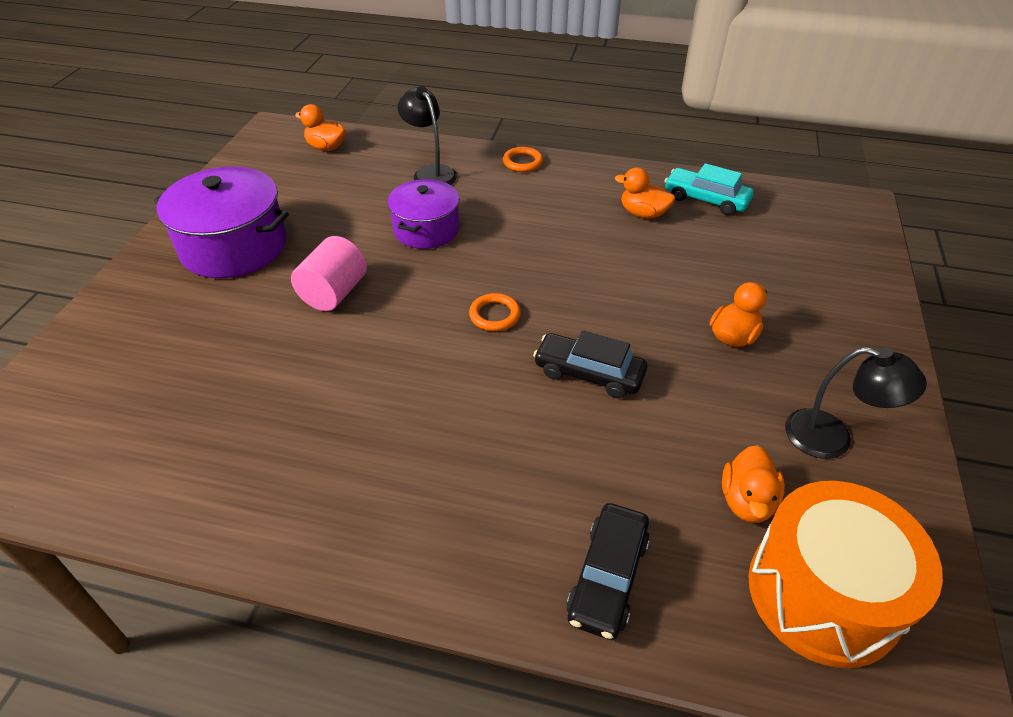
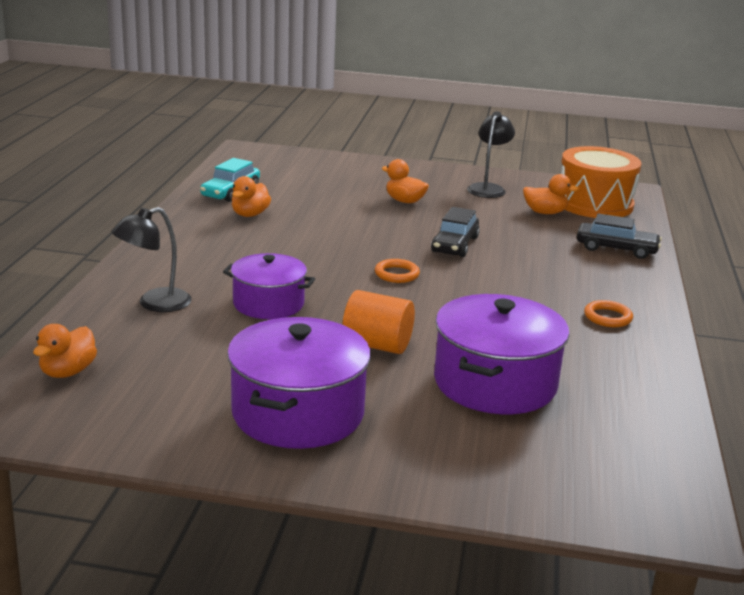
camera: 95 degrees left, 20 degrees down
pink cylinder [291,236,367,311] -> orange cylinder [342,290,415,354]
orange ring [503,147,543,172] -> orange ring moved to [584,300,633,327]
none -> purple pot [434,294,570,414]

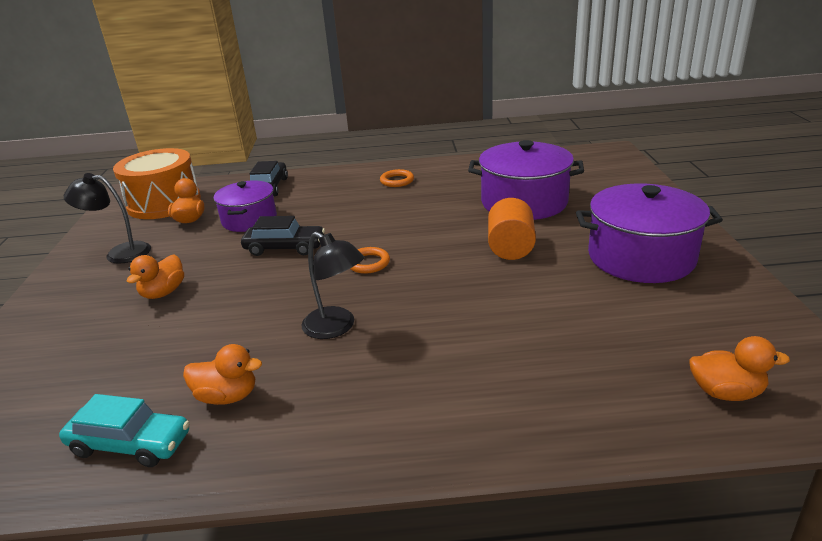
camera: 100 degrees left, 5 degrees up
black lamp [111,207,192,312] -> black lamp moved to [301,231,364,339]
purple pot [223,253,315,319] -> purple pot moved to [214,181,277,232]

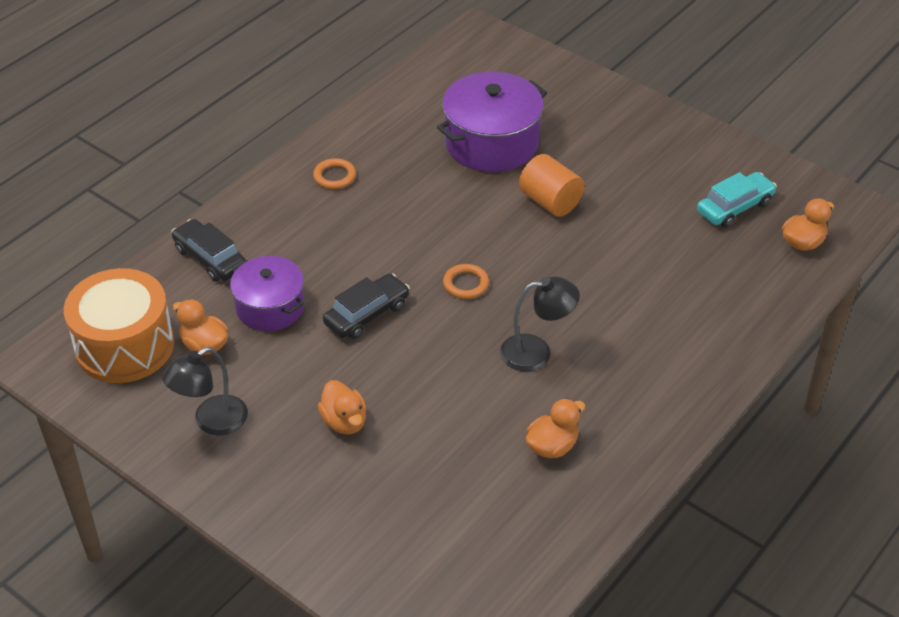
camera: 50 degrees left, 15 degrees up
turquoise car [59,394,190,467] -> turquoise car moved to [697,172,777,227]
purple pot [576,184,723,283] -> none

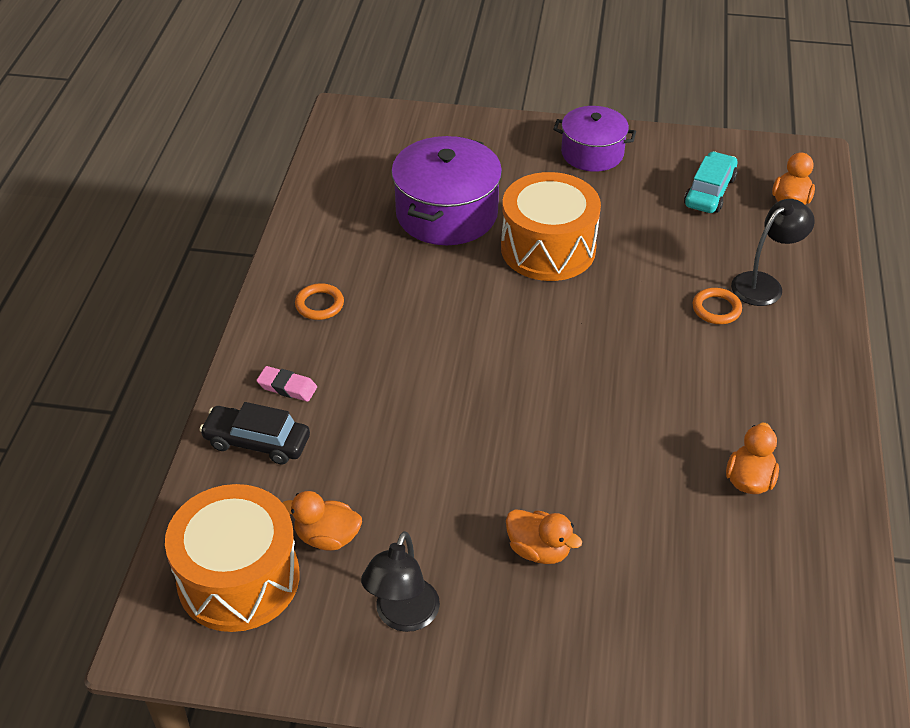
camera: 30 degrees left, 0 degrees up
purple pot [230,256,304,331] -> purple pot moved to [553,106,636,172]
black car [323,273,410,339] -> none
orange ring [443,264,489,299] -> orange ring moved to [693,288,742,324]
black lamp [500,276,580,372] -> black lamp moved to [731,199,815,306]
orange cylinder [519,154,585,217] -> orange drum [501,172,601,281]
none -> pink eraser [256,366,317,402]

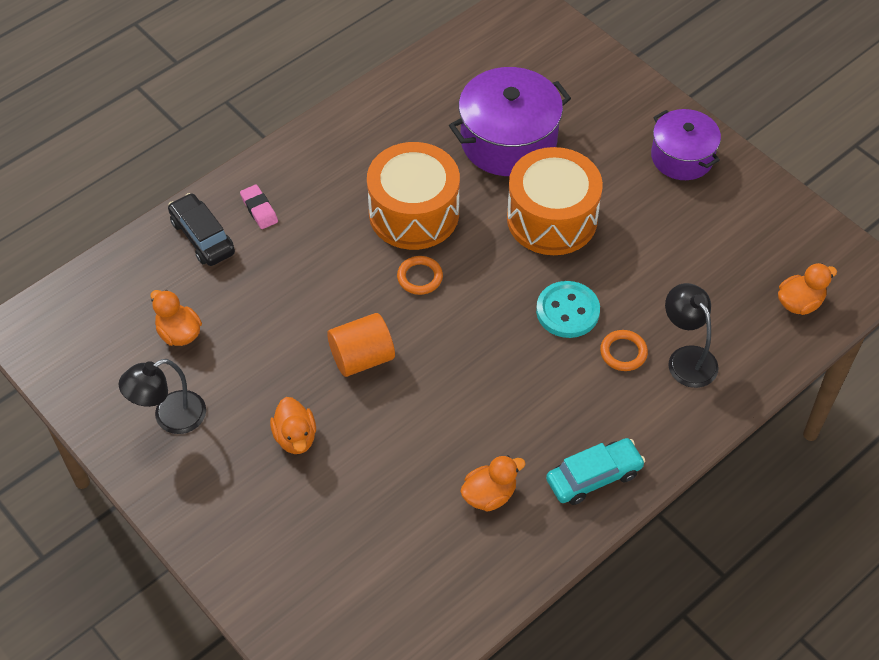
camera: 40 degrees right, 10 degrees up
orange drum [165,484,300,632] -> orange drum moved to [367,142,460,250]
orange ring [295,283,344,320] -> orange ring moved to [397,256,443,295]
turquoise car [684,151,738,213] -> turquoise car moved to [546,438,645,505]
black lamp [731,199,815,306] -> black lamp turned 120 degrees counterclockwise [665,283,719,388]
none -> orange cylinder [327,313,395,377]
none -> turquoise button [536,281,600,338]

